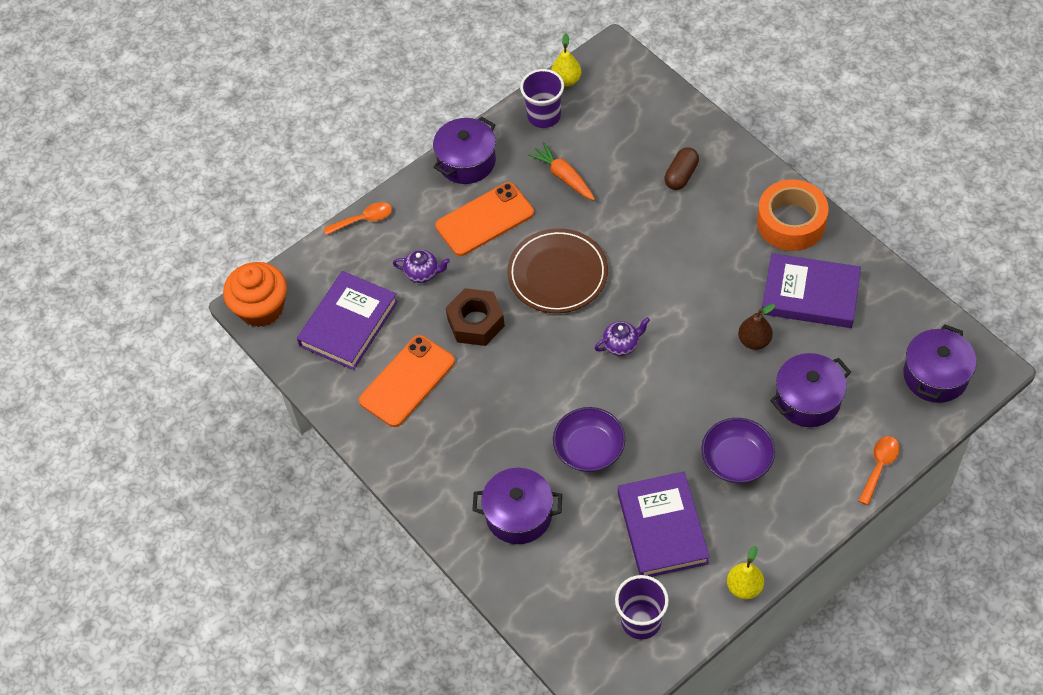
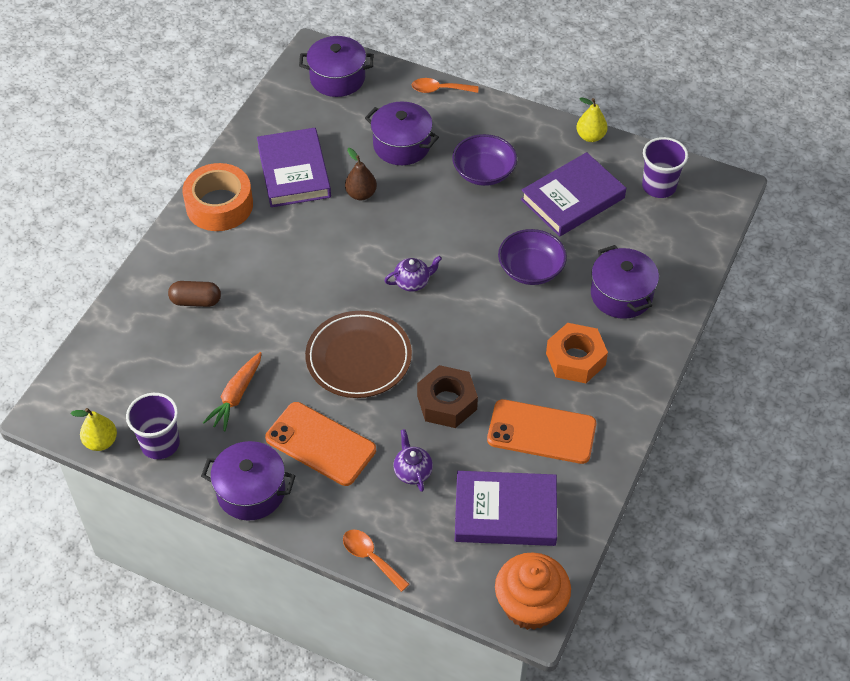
camera: 120 degrees left, 5 degrees down
purple teapot [594,317,650,356] -> purple teapot turned 120 degrees clockwise [384,256,442,291]
none -> orange nut [546,323,608,383]

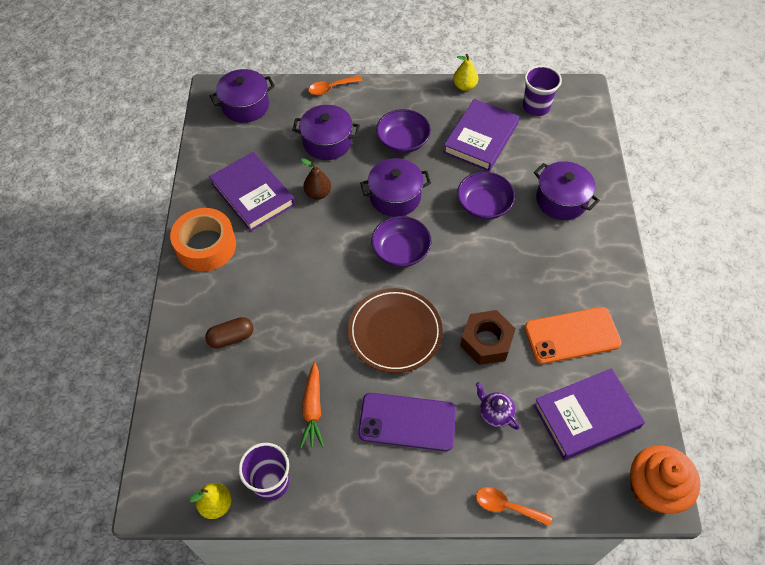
camera: 25 degrees left, 5 degrees up
purple pot [201,441,295,521] -> purple pot moved to [360,158,431,217]
orange phone [265,402,376,486] -> purple phone [358,393,457,451]
purple teapot [384,256,442,291] -> purple bowl [371,216,432,267]
orange nut [546,323,608,383] -> none

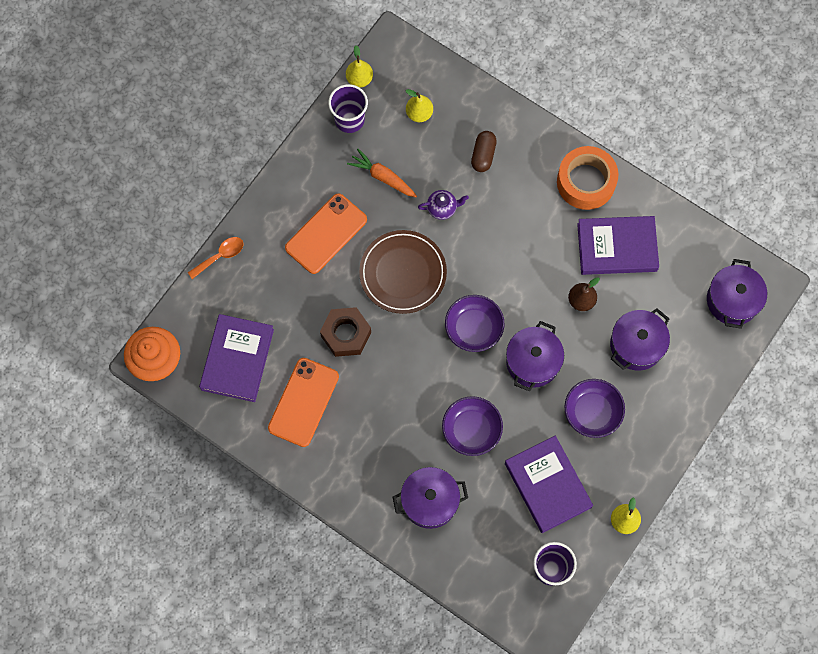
camera: 125 degrees right, 15 degrees up
orange spoon [308,76,362,95] -> none
purple phone [358,393,457,451] -> orange phone [285,193,367,274]
purple teapot [476,382,520,430] -> purple teapot moved to [418,190,469,220]
none -> yellow pear [405,89,433,122]

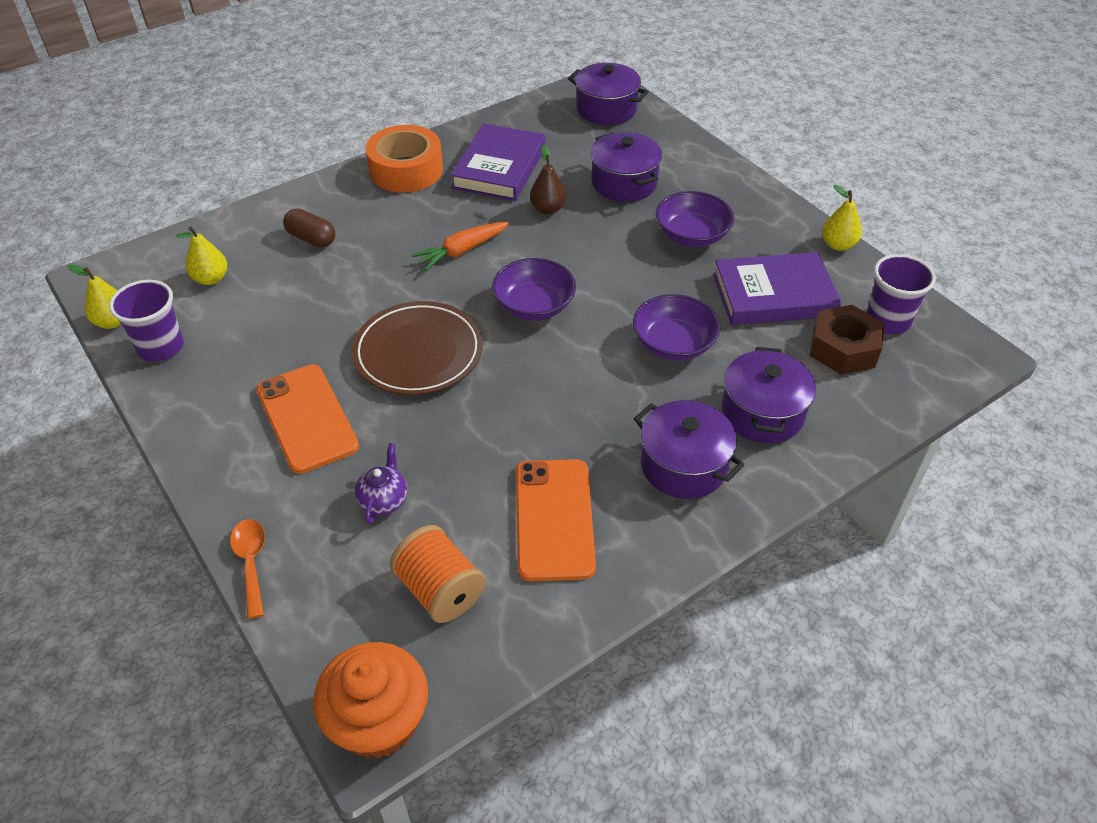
camera: 70 degrees left, 25 degrees down
purple book [199,314,274,402] -> orange spool [390,525,486,623]
orange phone [268,358,339,447] -> orange phone turned 45 degrees clockwise [516,459,596,581]
brown nut [320,307,371,357] -> brown nut moved to [810,305,884,375]
orange carrot [347,149,417,197] -> orange carrot moved to [412,222,509,271]
purple teapot [418,190,469,220] -> purple teapot moved to [355,443,407,525]
purple pot [506,321,564,391] -> purple pot moved to [634,400,744,499]

